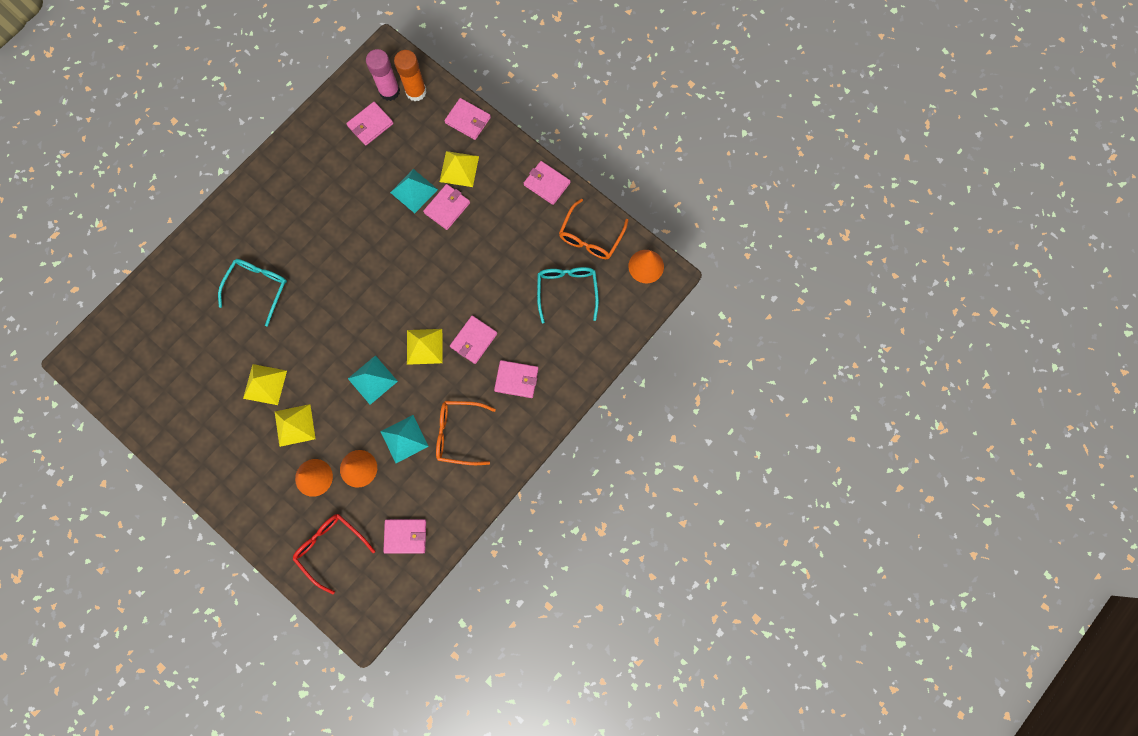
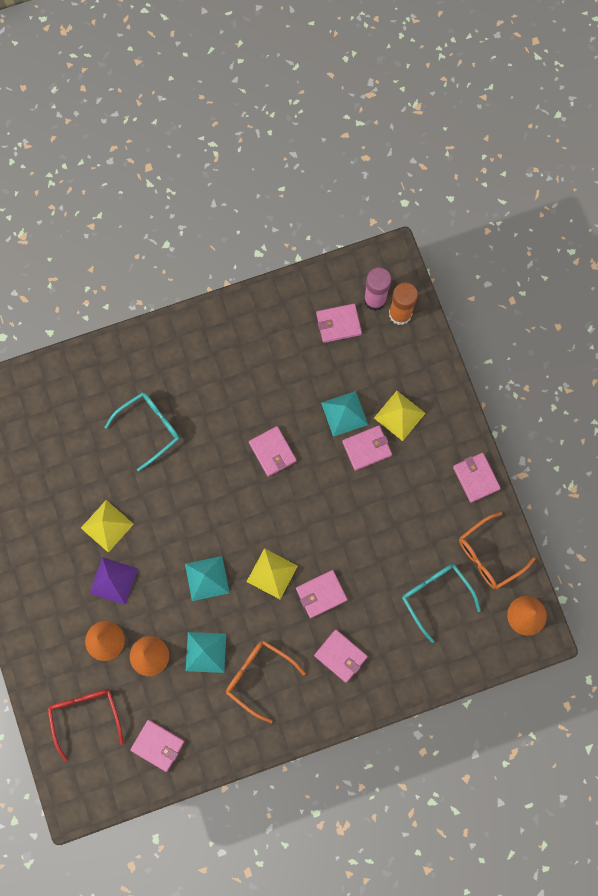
camera: 30 degrees right, 0 degrees up
yellow pyramid [275,404,316,447] -> purple pyramid [90,557,138,605]
pink wallet [444,98,491,140] -> pink wallet moved to [249,426,297,477]
turquoise glasses [537,267,599,324] -> turquoise glasses turned 60 degrees counterclockwise [402,564,481,643]

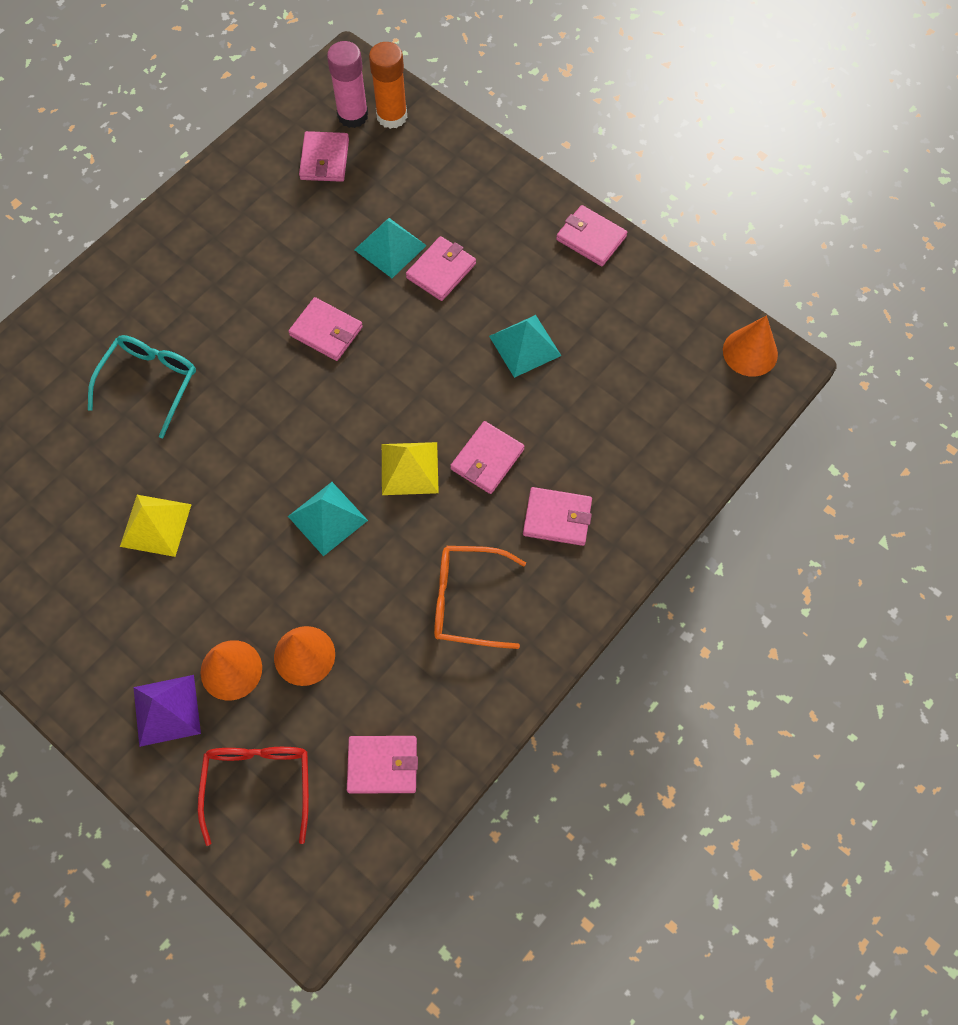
camera: 30 degrees left, 10 degrees down
red glasses [47,690,123,761] -> red glasses turned 45 degrees clockwise [198,747,309,846]
purple pyramid [90,557,138,605] -> purple pyramid moved to [133,675,201,747]
turquoise pyramid [186,632,226,673] -> turquoise pyramid moved to [489,315,561,378]
pink wallet [316,304,362,343] -> pink wallet turned 45 degrees counterclockwise [299,131,349,182]
yellow pyramid [374,391,426,441] -> none
turquoise glasses [402,564,481,643] -> none
orange glasses [459,512,535,589] -> none

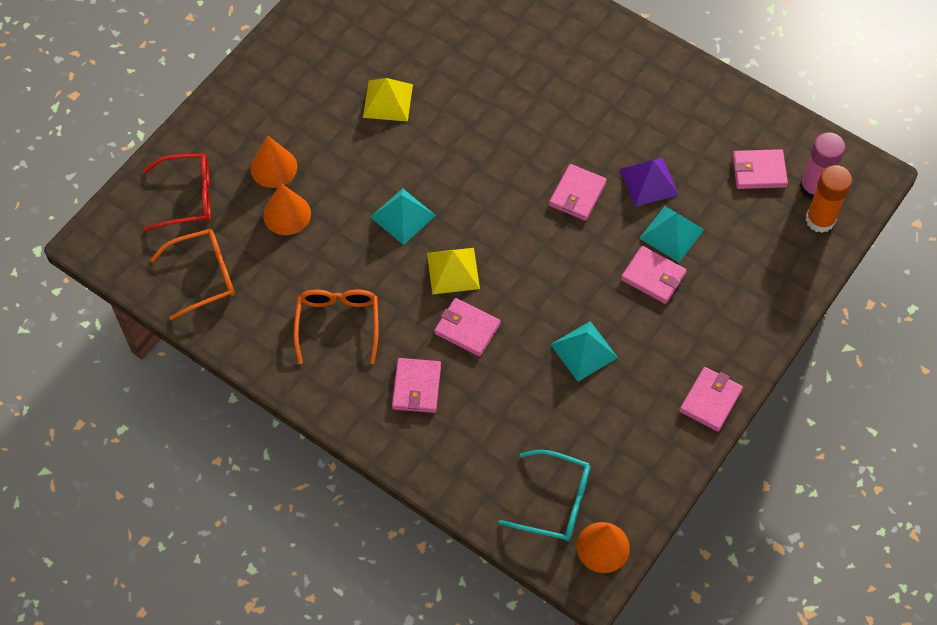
camera: 85 degrees right, 5 degrees down
turquoise glasses [88,335,196,438] -> turquoise glasses moved to [498,450,590,541]
purple pyramid [133,675,201,747] -> purple pyramid moved to [620,158,679,207]
pink wallet [347,736,418,793] -> orange glasses [150,229,235,320]

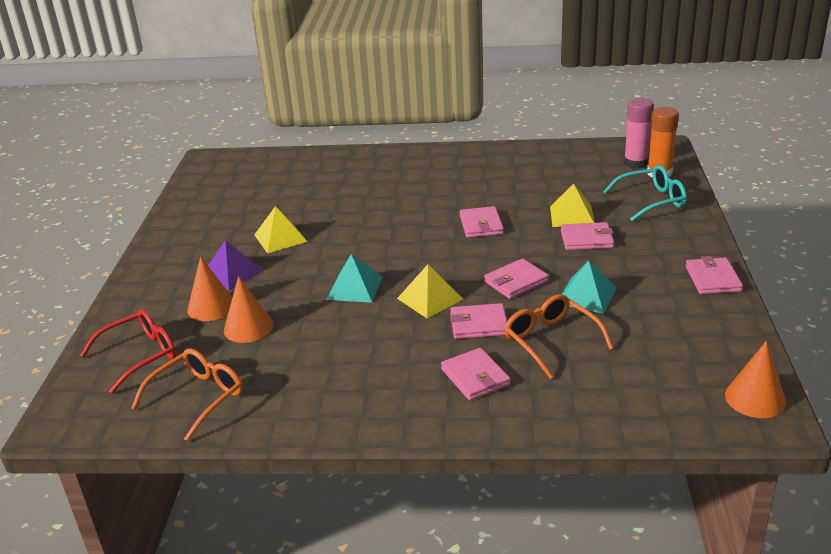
camera: 30 degrees left, 30 degrees down
orange glasses [294,289,379,364] -> orange glasses moved to [504,294,614,379]
turquoise glasses [498,450,590,541] -> turquoise glasses moved to [603,165,687,221]
purple pyramid [620,158,679,207] -> purple pyramid moved to [208,240,263,290]
turquoise pyramid [639,206,704,262] -> yellow pyramid [550,184,595,227]
pink wallet [732,149,788,189] -> pink wallet moved to [484,258,549,299]

